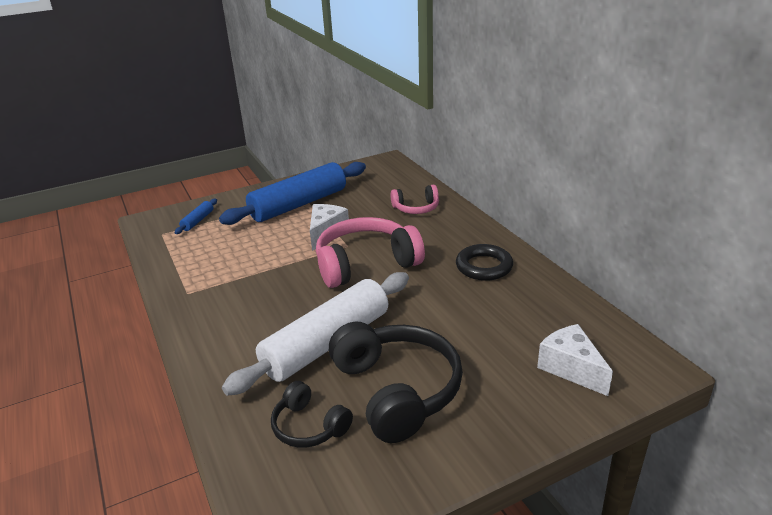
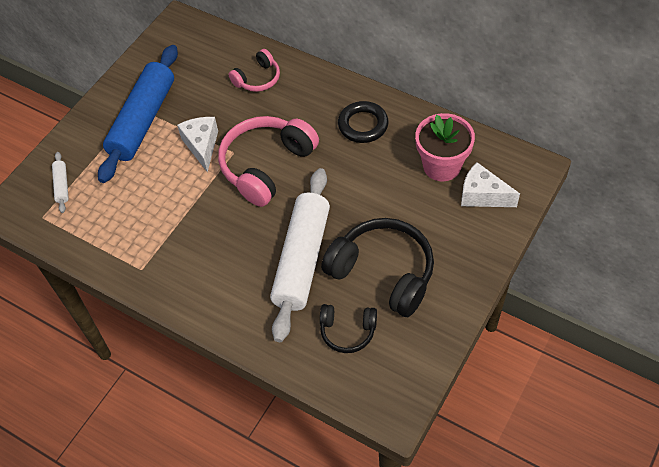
camera: 30 degrees left, 25 degrees up
blue rolling pin [175,199,217,234] -> white rolling pin [52,152,69,213]
none -> pink flower pot [415,113,475,181]

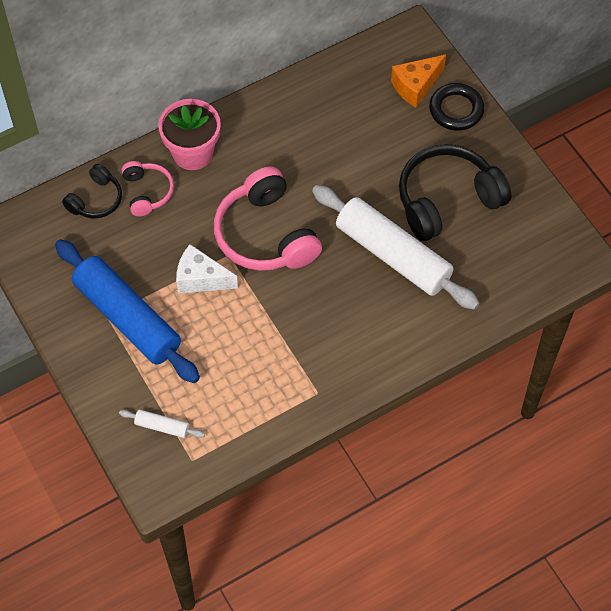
camera: 65 degrees left, 5 degrees up
black headphones [320,304,377,353] -> black headphones moved to [62,164,122,218]
black ring [338,101,388,143] -> black ring moved to [429,83,484,131]
pink flower pot [415,113,475,181] -> pink flower pot moved to [158,99,221,170]
white cheese [461,162,520,207] -> orange cheese [391,55,446,107]

